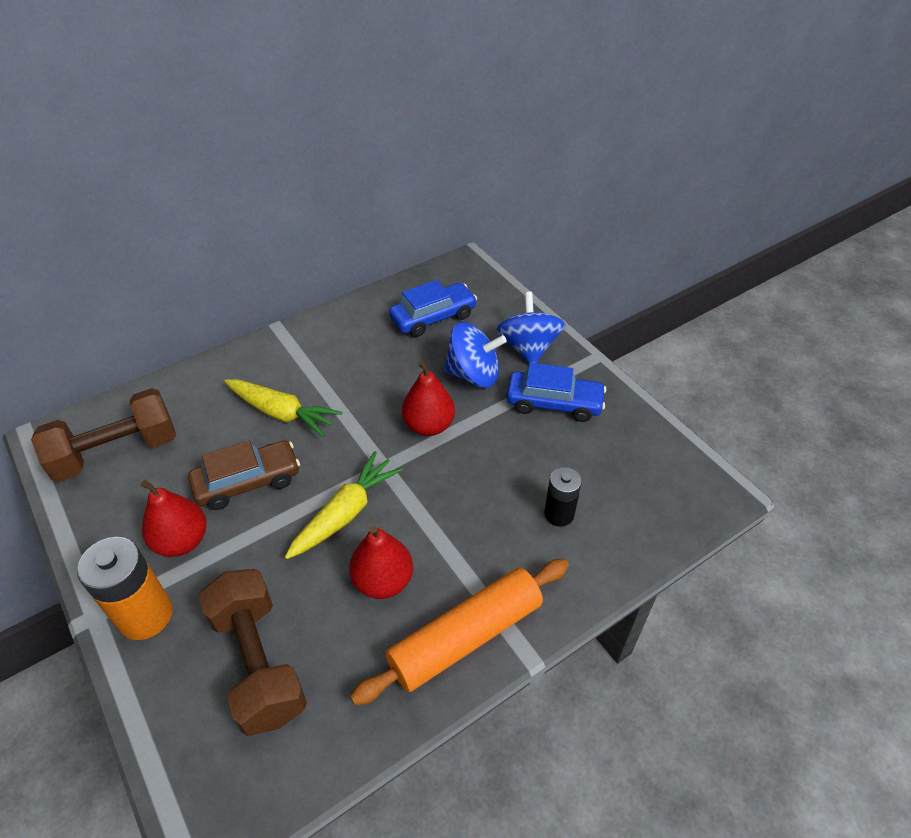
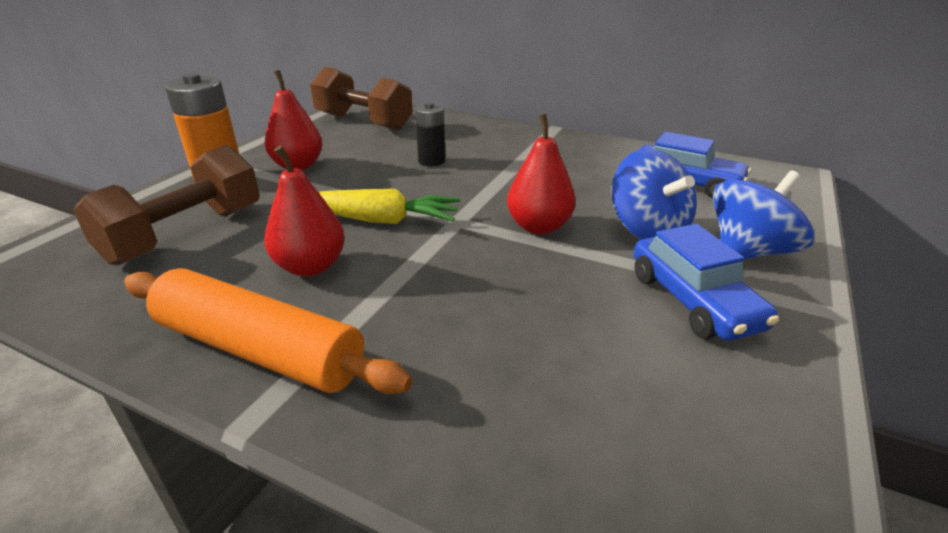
camera: 60 degrees right, 15 degrees down
brown car [188,440,300,510] -> none
yellow carrot [224,379,342,438] -> none
black battery [544,467,582,527] -> black battery moved to [415,102,446,166]

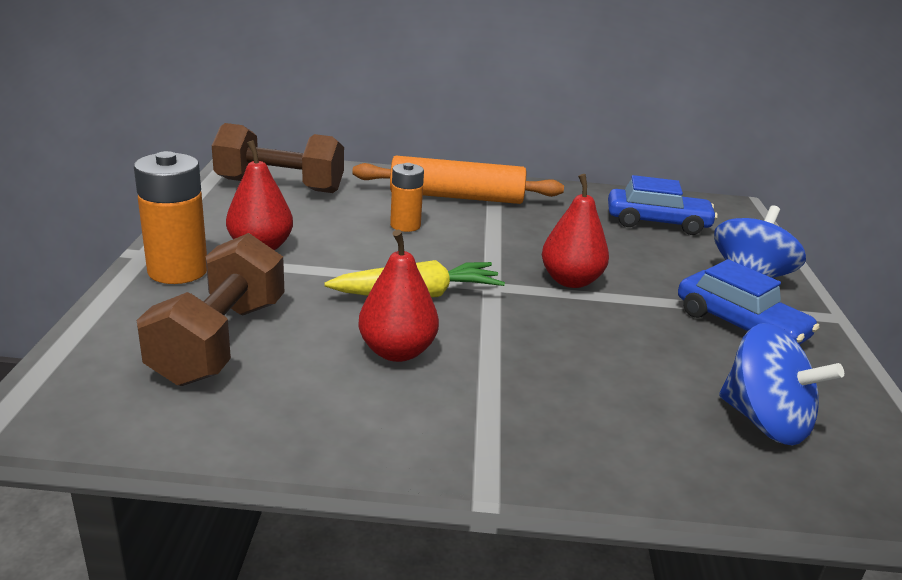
camera: 25 degrees left, 5 degrees down
orange rolling pin [124,268,412,394] -> orange rolling pin moved to [352,156,564,204]
black battery [415,102,446,166] -> orange battery [390,163,424,232]
blue spinning top [612,149,697,240] -> blue spinning top moved to [719,323,844,445]

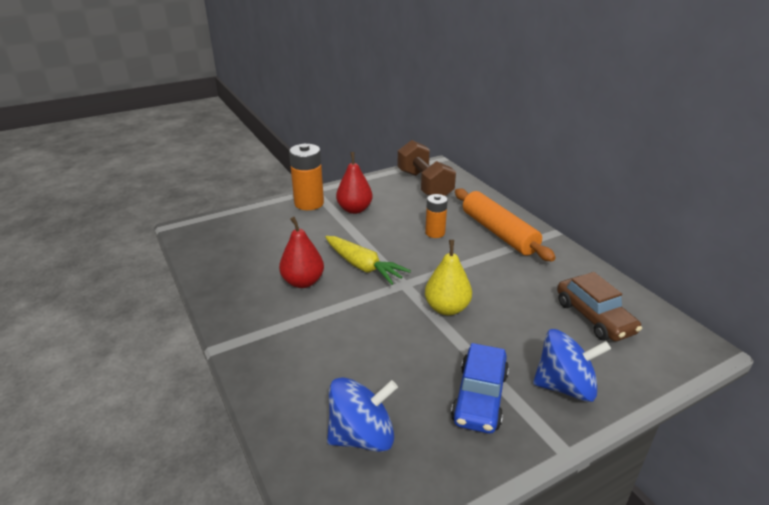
camera: 60 degrees right, 5 degrees up
brown dumbbell [137,233,284,386] -> none
red pear [542,174,609,288] -> yellow pear [425,240,472,315]
blue car [608,175,718,235] -> brown car [557,272,642,341]
blue spinning top [719,323,844,445] -> blue spinning top turned 120 degrees counterclockwise [327,377,398,452]

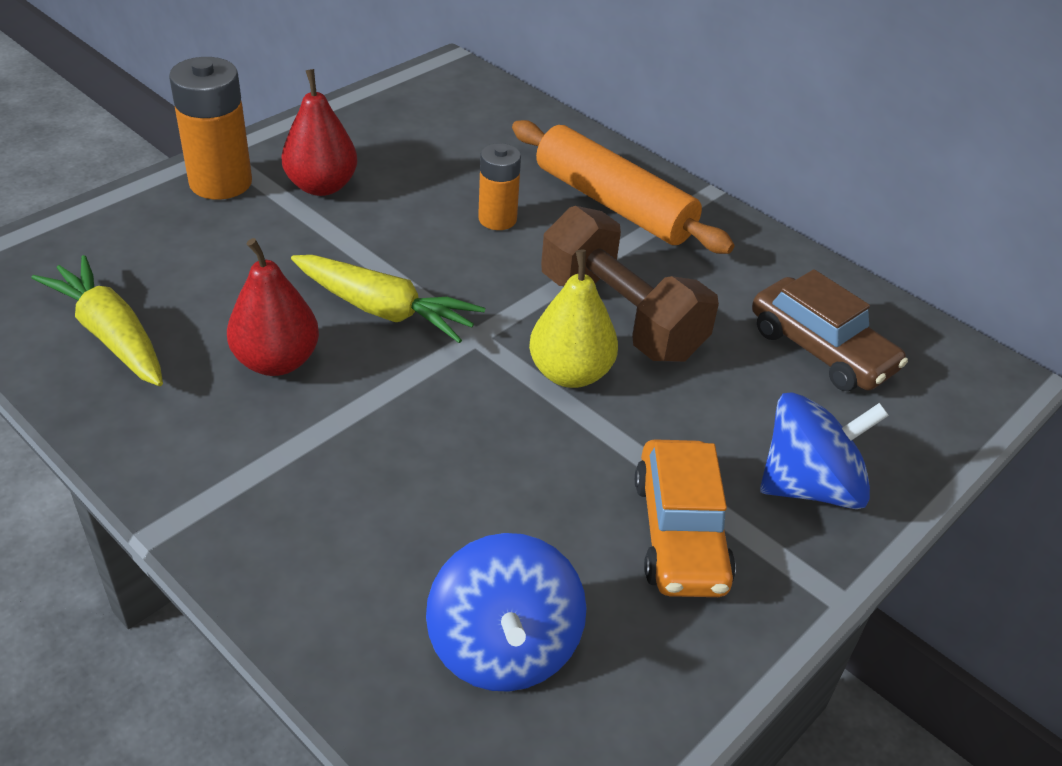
camera: 20 degrees left, 10 degrees up
blue spinning top [327,377,398,452] -> blue spinning top turned 120 degrees clockwise [426,533,587,692]
brown dumbbell [398,140,456,196] -> brown dumbbell moved to [541,206,719,362]
blue car [451,343,509,434] -> orange car [635,439,736,597]
none -> yellow carrot [31,255,163,386]

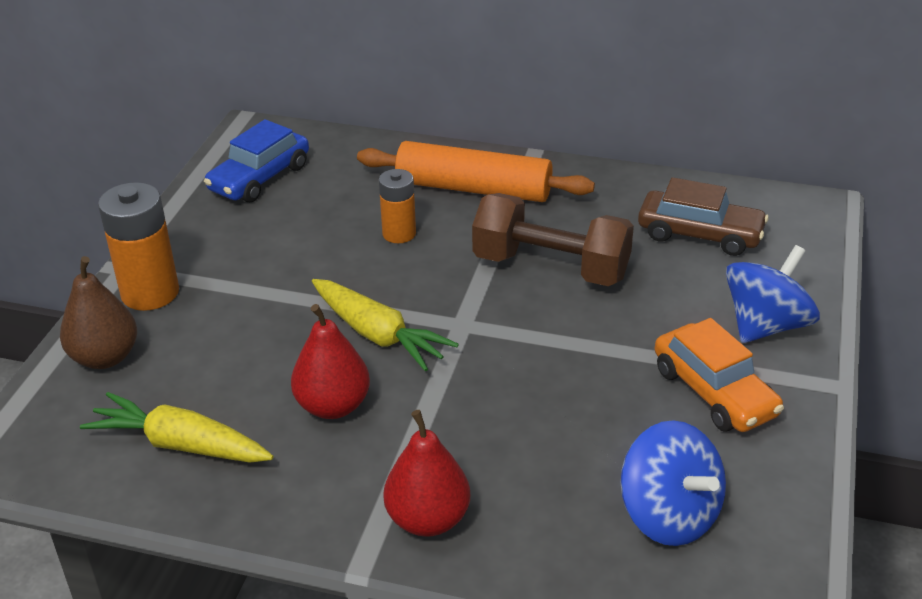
camera: 25 degrees left, 5 degrees down
red pear [281,69,357,196] -> red pear moved to [383,410,470,537]
yellow carrot [291,255,485,343] -> yellow carrot turned 45 degrees clockwise [312,279,459,371]
yellow pear [529,250,618,388] -> none
none -> brown pear [60,256,137,369]
none -> blue car [204,119,309,202]

